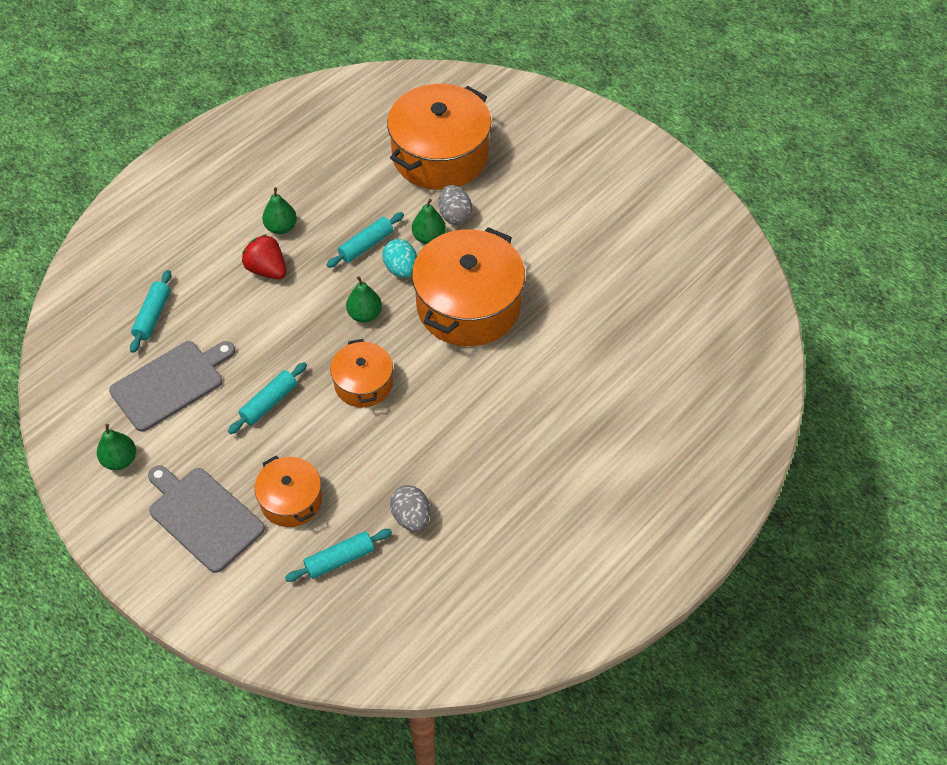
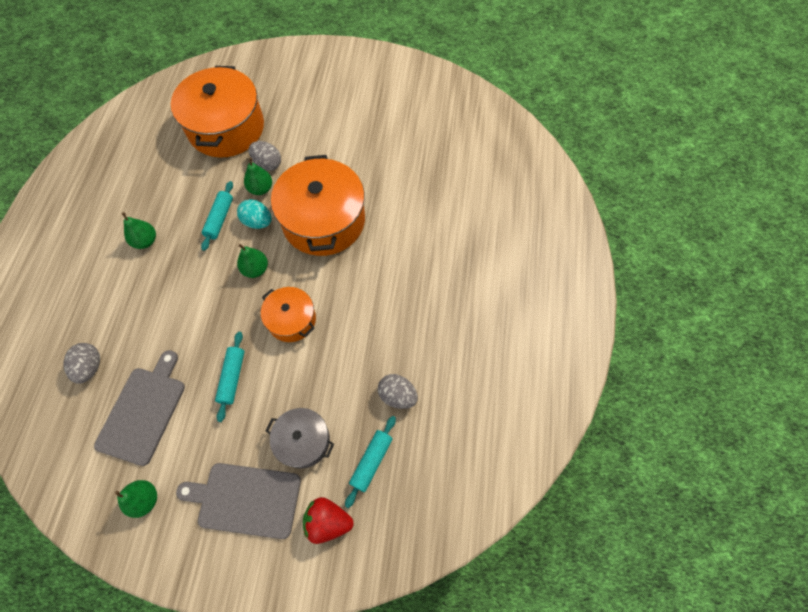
camera: 35 degrees left, 10 degrees up
turquoise rolling pin [130,270,171,353] -> grey egg [64,343,100,384]
red strawberry [242,234,286,279] -> red strawberry moved to [303,497,354,544]
orange pot [255,456,322,527] -> grey pot [265,408,334,469]

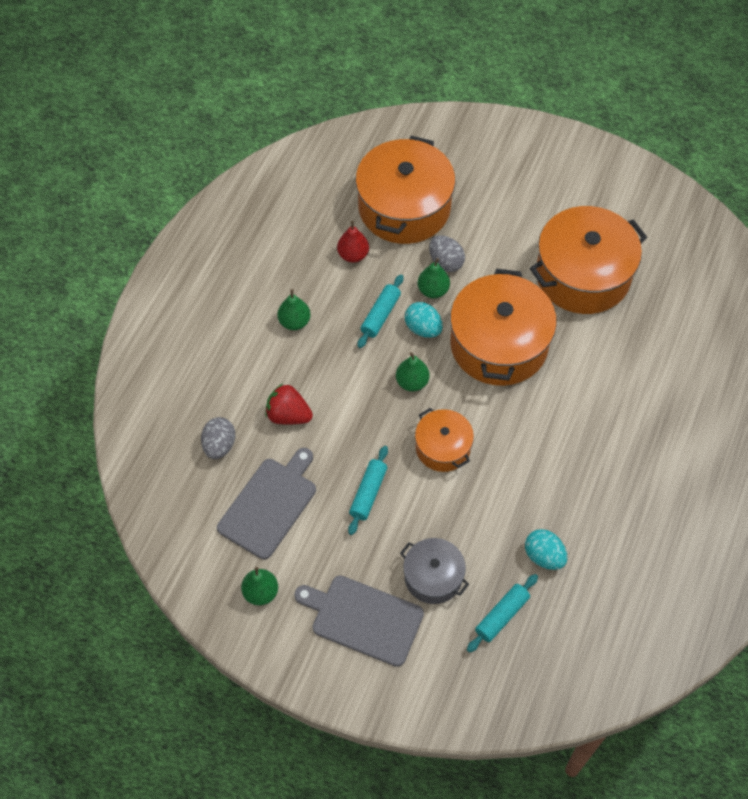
camera: 15 degrees right, 5 degrees down
red strawberry [303,497,354,544] -> red strawberry moved to [265,383,313,424]
grey egg [378,374,418,409] -> turquoise egg [525,529,568,570]
none -> red pear [337,221,369,263]
none -> orange pot [530,206,647,314]

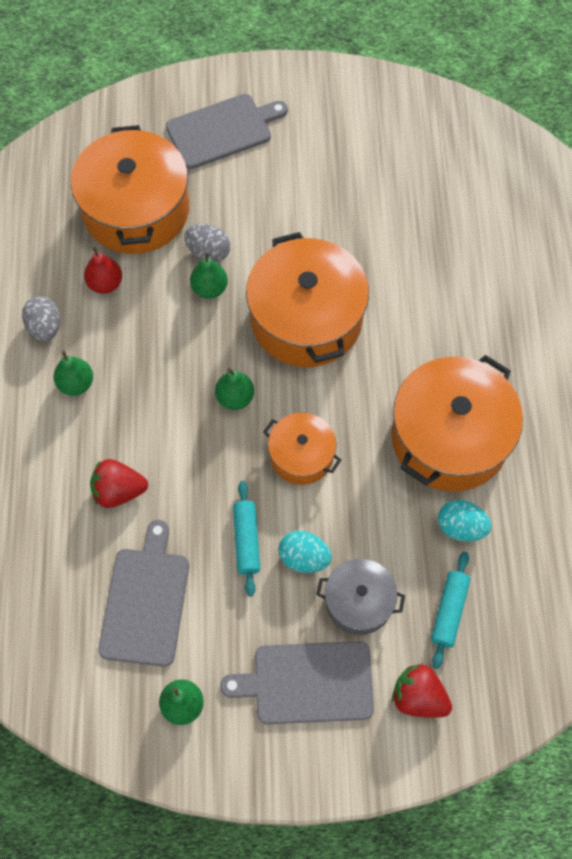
camera: 25 degrees left, 5 degrees up
grey egg [201,417,235,459] -> grey egg moved to [22,296,60,341]
turquoise rolling pin [357,274,403,348] -> none
turquoise egg [405,302,443,338] -> turquoise egg moved to [279,531,332,573]
orange pot [530,206,647,314] -> orange pot moved to [391,355,523,492]
none -> grey cutting board [166,94,288,169]
none -> red strawberry [392,664,452,718]

